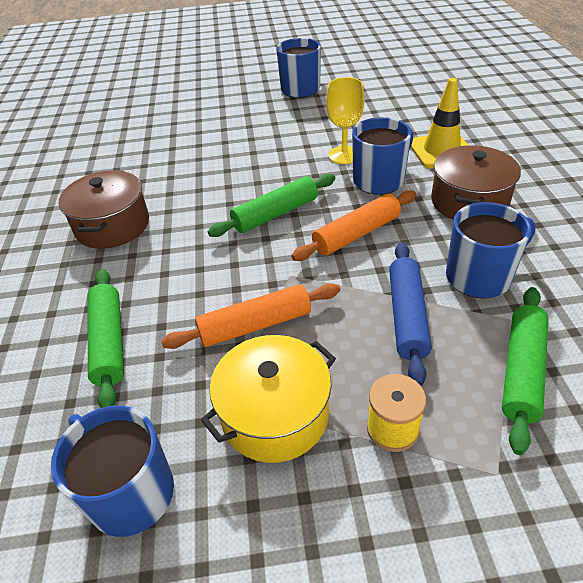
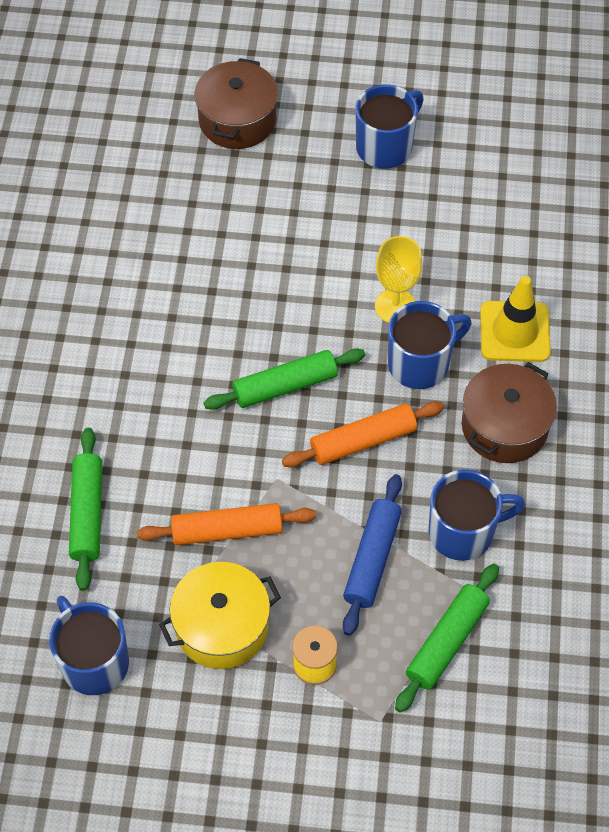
camera: 10 degrees right, 15 degrees up
brown pot [59,170,149,249] -> brown pot moved to [195,58,278,149]

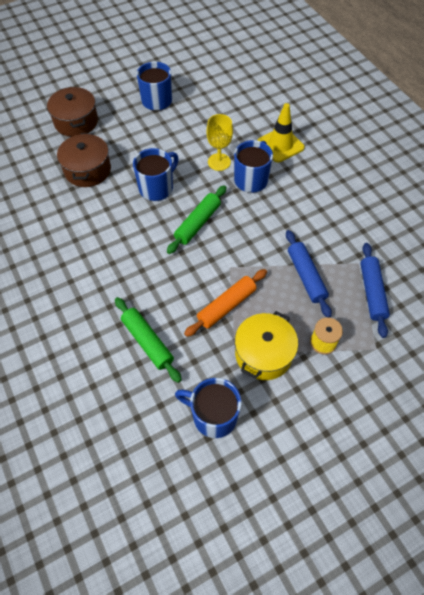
camera: 35 degrees left, 0 degrees up
orange rolling pin [282,401,444,468] -> none
green rolling pin [395,564,499,713] -> blue rolling pin [360,243,390,338]
blue mug [428,469,525,561] -> blue mug moved to [133,148,179,201]
brown pot [462,362,557,463] -> brown pot moved to [57,133,111,187]

